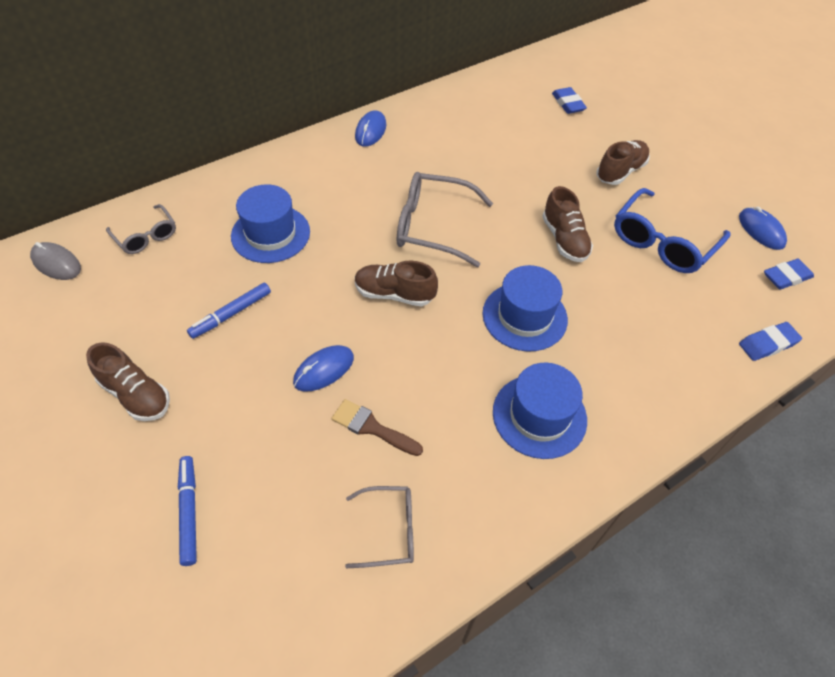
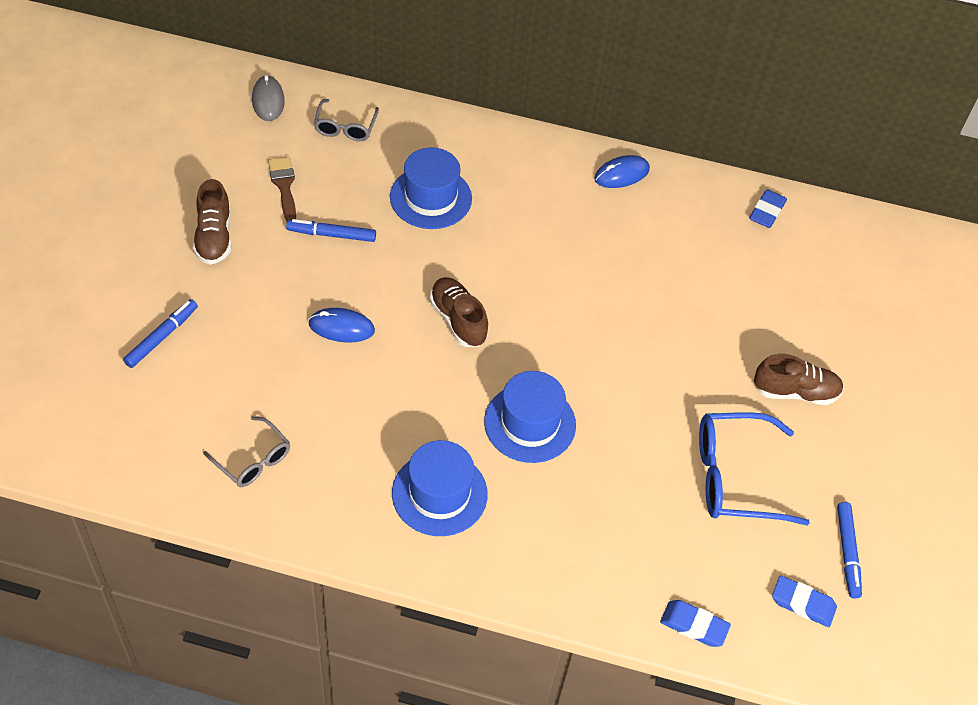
camera: 45 degrees right, 0 degrees up
brown brush [331,399,423,456] -> brown brush moved to [268,157,296,221]
grey glasses [397,172,493,267] -> none
brown shoe [542,186,593,262] -> none
blue eraser [552,87,587,114] -> blue eraser moved to [749,189,787,228]
blue mouse [739,207,787,250] -> blue marker [837,502,862,598]

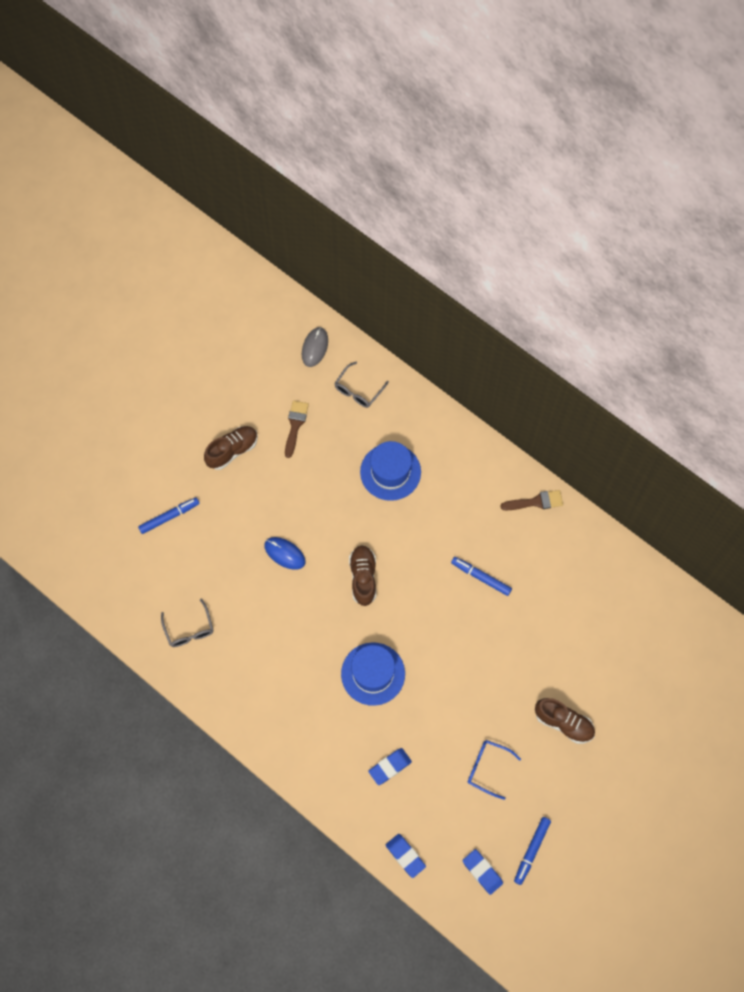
camera: 30 degrees right, 15 degrees up
brown shoe [193,179,231,265] -> brown shoe turned 150 degrees counterclockwise [204,426,258,470]
blue marker [286,219,376,242] -> blue marker moved to [451,557,512,596]
blue hat [392,440,488,536] -> none
blue mouse [594,155,650,188] -> brown brush [501,490,563,510]
blue glasses [699,412,810,526] -> blue glasses [468,740,521,800], size x0.59
blue eraser [749,189,787,228] -> blue eraser moved to [368,748,412,785]

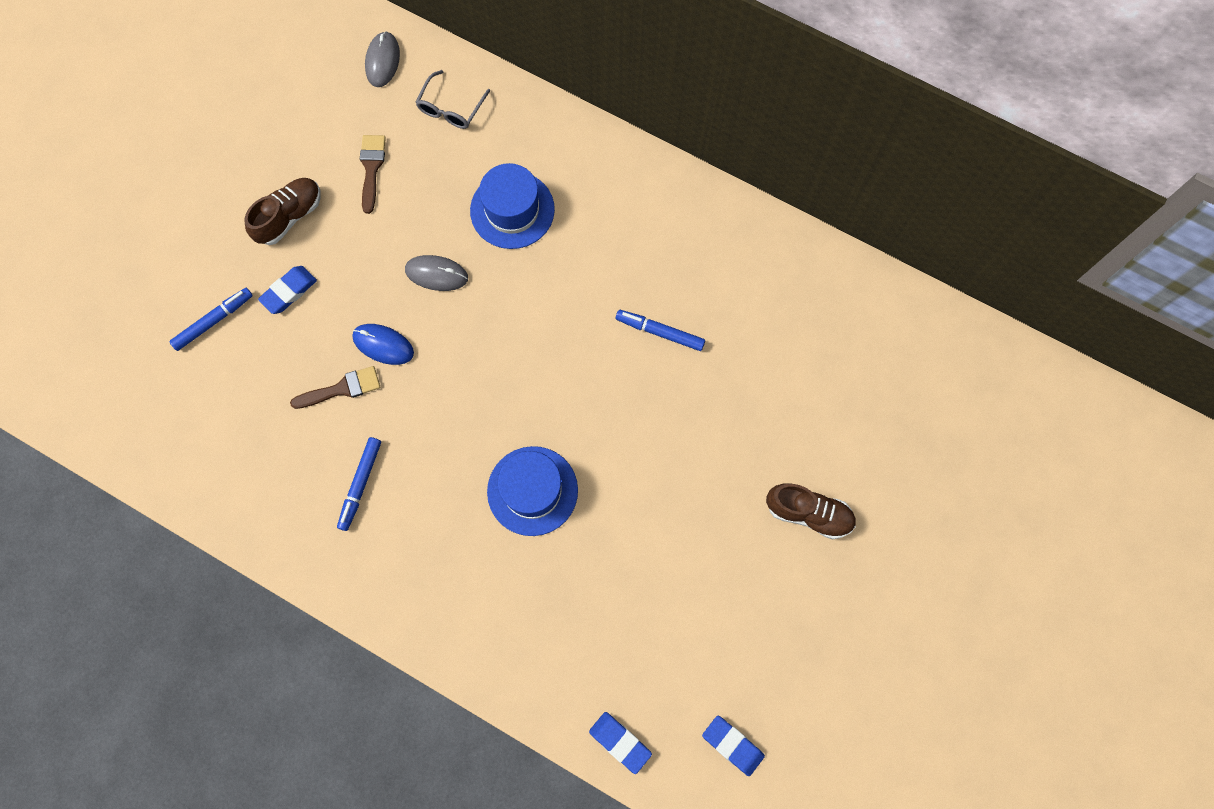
camera: 10 degrees left, 5 degrees up
grey glasses [161,599,213,647] -> none
brown shoe [349,545,376,606] -> none
blue eraser [368,748,412,785] -> blue eraser moved to [258,266,317,314]
blue glasses [468,740,521,800] -> none
brown brush [501,490,563,510] -> brown brush moved to [290,366,380,409]
blue marker [514,817,551,885] -> blue marker moved to [337,437,381,531]
none -> grey mouse [405,255,468,291]

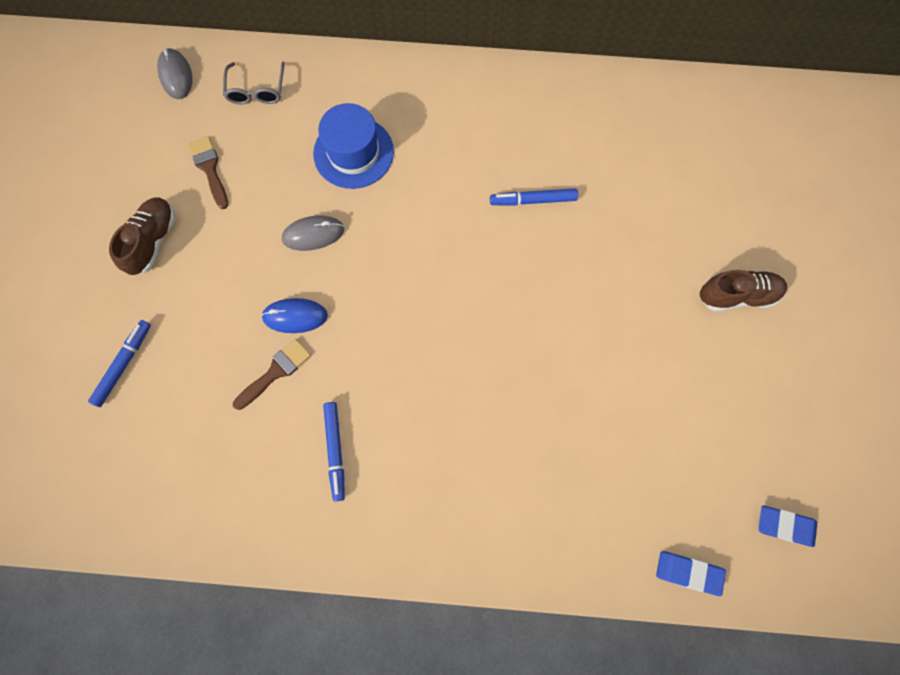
camera: 25 degrees left, 0 degrees up
blue eraser [258,266,317,314] -> none
blue hat [487,446,578,536] -> none

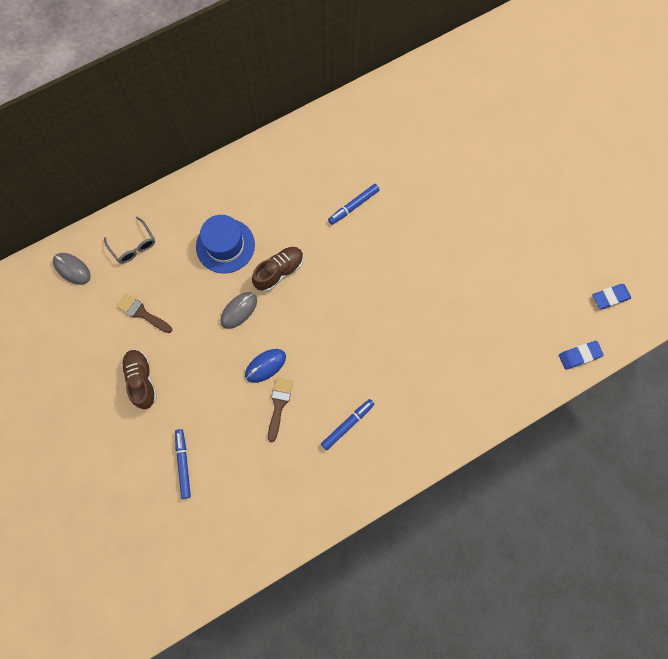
camera: 35 degrees left, 0 degrees up
blue marker [323,402,345,502] -> blue marker turned 90 degrees counterclockwise [321,399,374,450]
brown shoe [700,270,787,311] -> brown shoe moved to [252,247,304,292]

